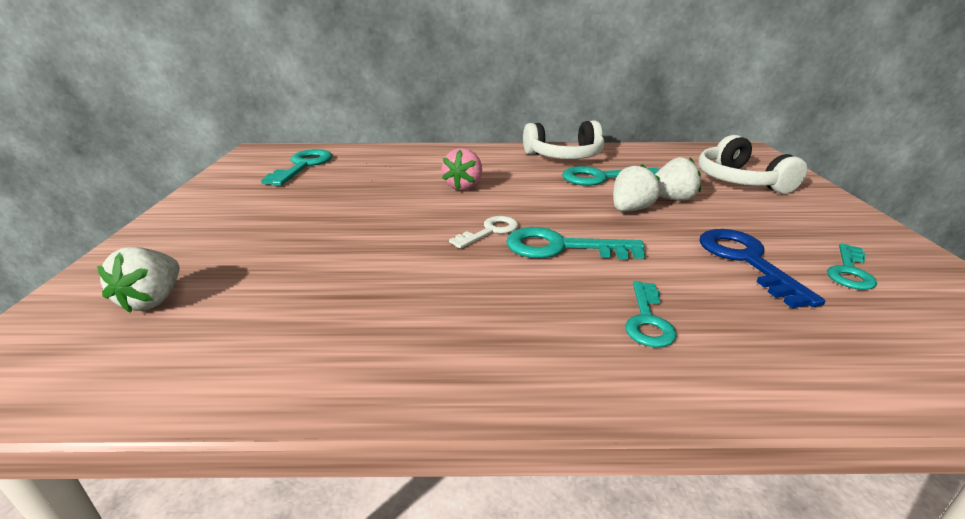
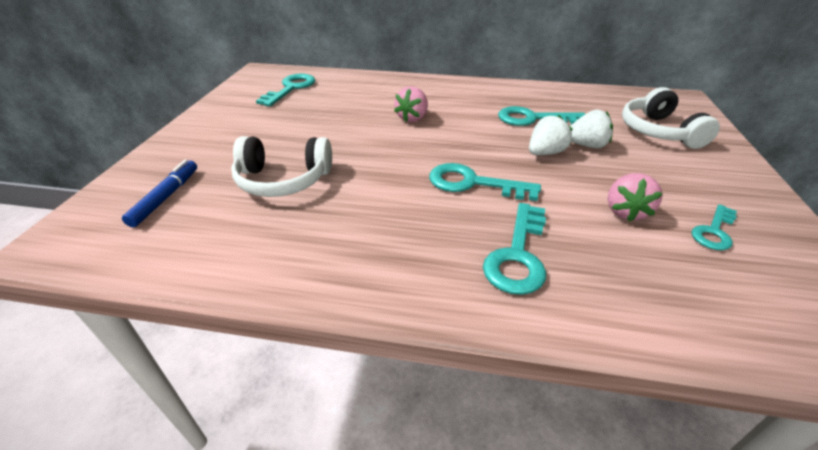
camera: 10 degrees right, 10 degrees up
white strawberry [97,247,179,313] -> blue marker [122,160,197,227]
white key [449,216,518,249] -> none
white headphones [523,120,604,159] -> white headphones moved to [231,136,332,197]
turquoise key [625,281,677,347] -> turquoise key [483,203,546,295], size x1.58
blue key [699,229,825,308] -> pink strawberry [608,173,663,222]

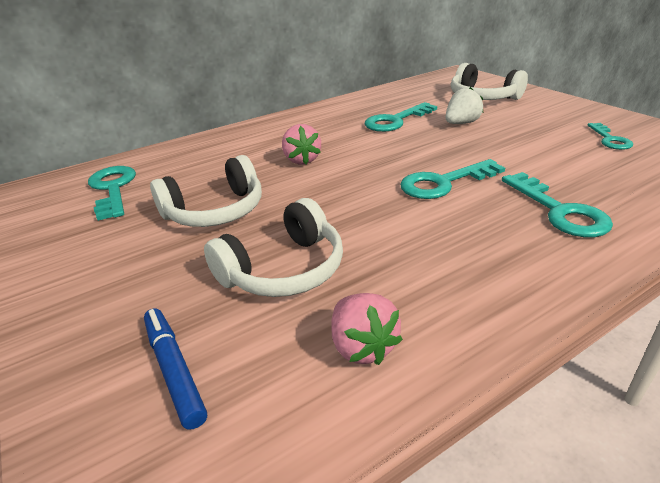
camera: 40 degrees left, 5 degrees down
white strawberry [529,115,573,155] -> none
pink strawberry [608,173,663,222] -> pink strawberry moved to [331,293,403,365]
none -> white headphones [150,155,262,227]

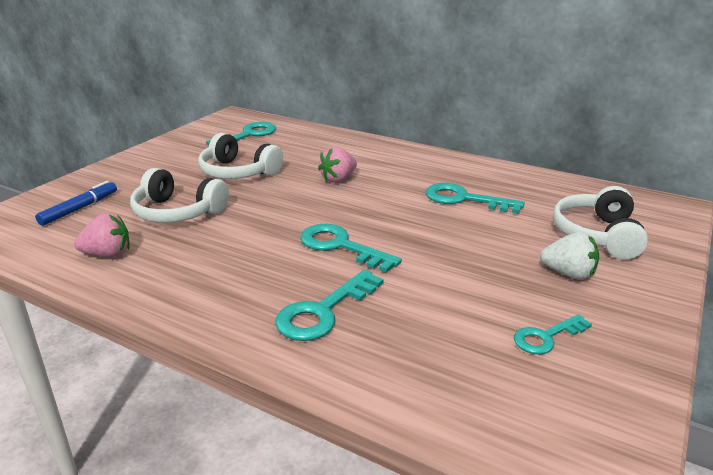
camera: 60 degrees right, 5 degrees down
pink strawberry [331,293,403,365] -> pink strawberry turned 135 degrees counterclockwise [74,213,130,258]
white strawberry [445,87,484,124] -> white strawberry moved to [540,232,599,280]

